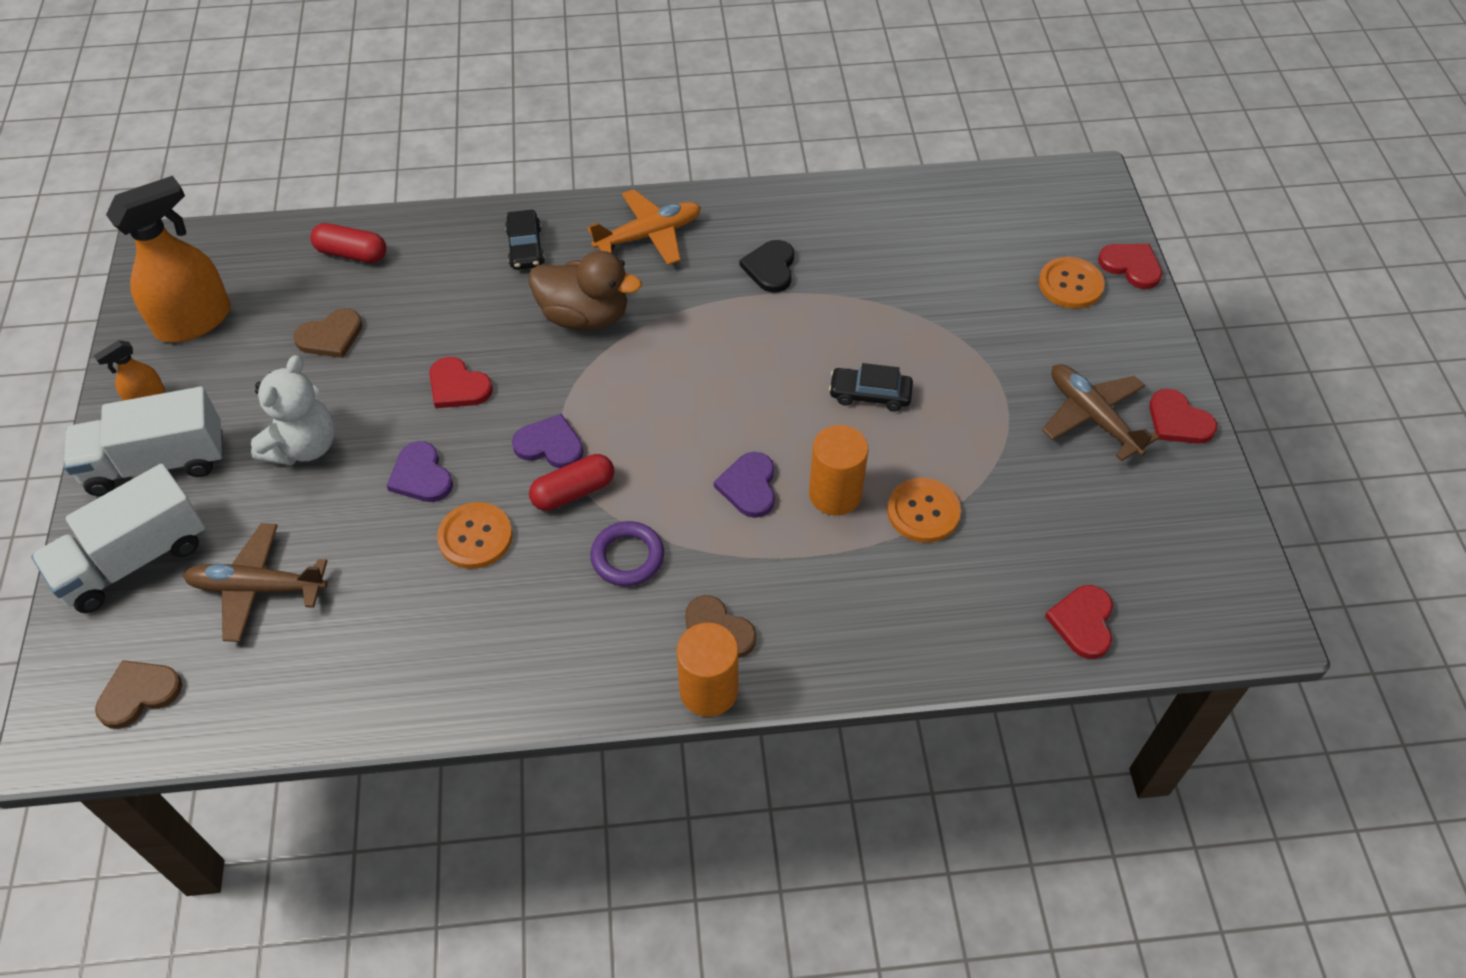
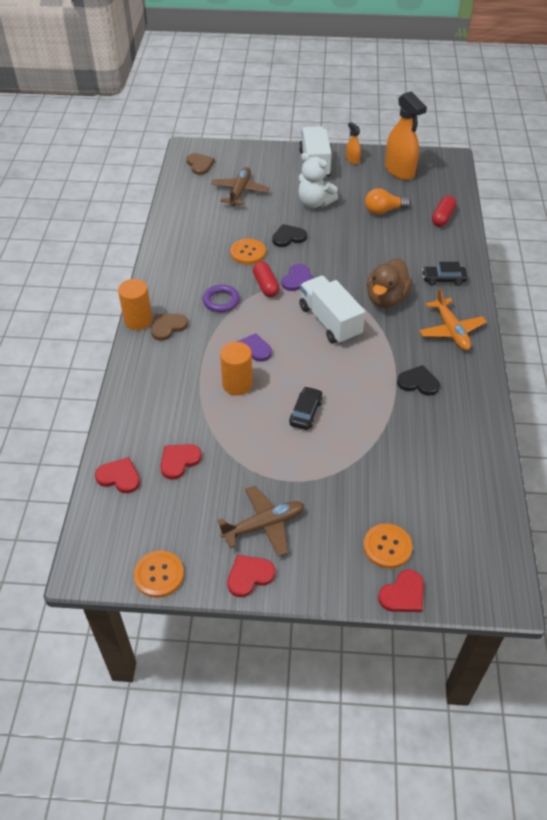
camera: 100 degrees right, 5 degrees down
white truck [31,464,205,613] -> white truck moved to [299,276,365,344]
brown heart [293,308,362,358] -> orange light bulb [365,188,411,215]
purple heart [387,441,453,502] -> black heart [272,224,307,247]
red heart [429,357,493,408] -> red heart moved to [160,444,202,480]
orange button [887,478,961,543] -> orange button moved to [134,551,184,598]

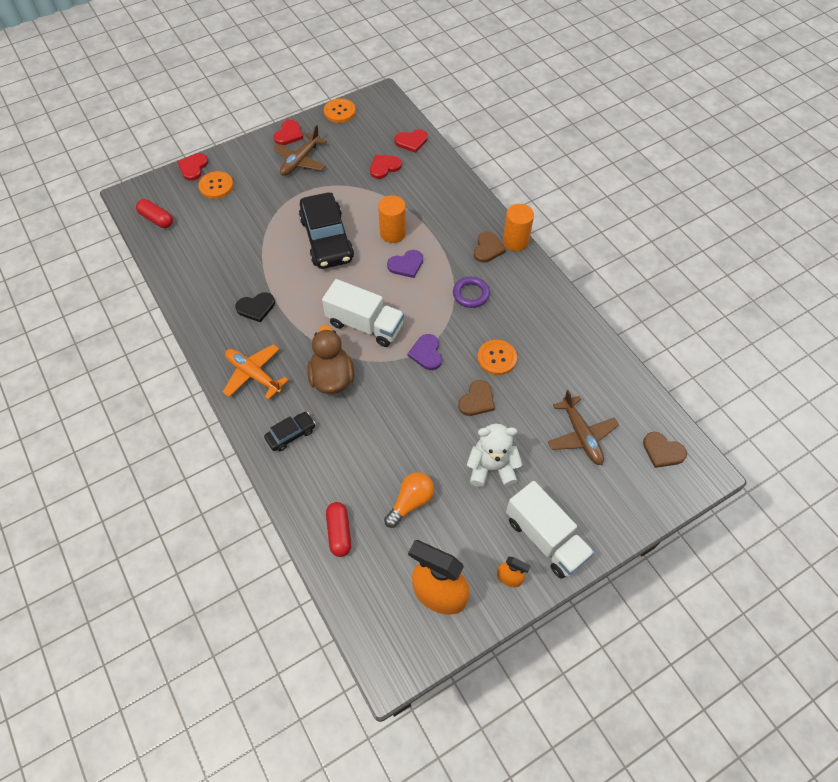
camera: 145 degrees right, 10 degrees up
red heart [160,444,202,480] -> red heart turned 135 degrees counterclockwise [370,155,402,179]
red capsule [253,261,280,297] -> red capsule moved to [136,199,173,228]
black heart [272,224,307,247] -> brown heart [458,380,495,416]
black car [289,386,323,430] -> black car [299,193,354,269], size x2.09

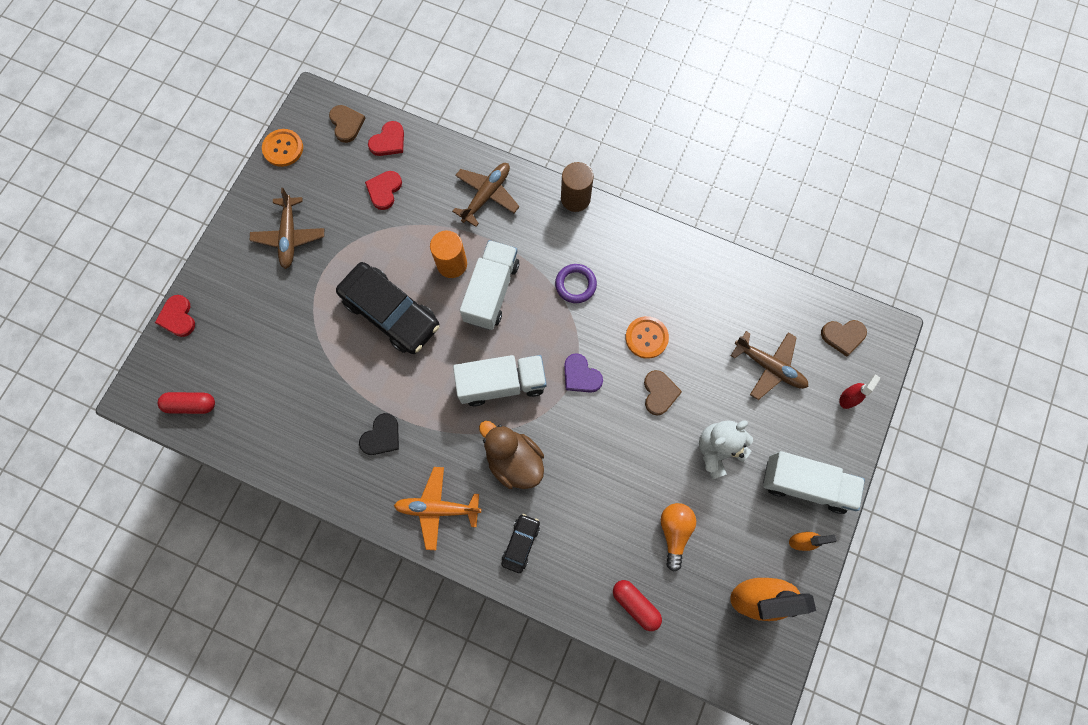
camera: 35 degrees left, 15 degrees up
orange button [198,171,234,199] -> none
red heart [274,120,303,145] -> none
purple heart [387,250,423,278] -> white truck [460,240,519,330]
brown heart [474,232,506,263] -> brown heart moved to [329,105,365,143]
orange cylinder [503,204,534,251] -> brown cylinder [561,162,594,212]
none -> brown plane [452,163,519,227]
none -> red spray bottle [839,374,880,409]

